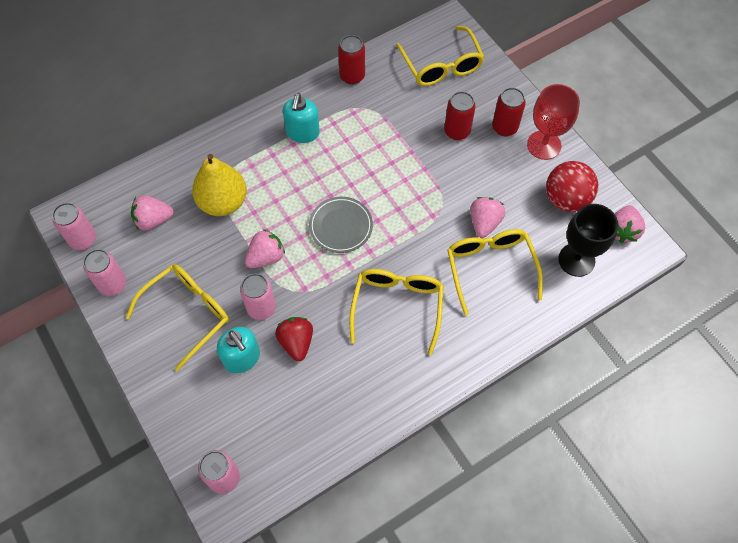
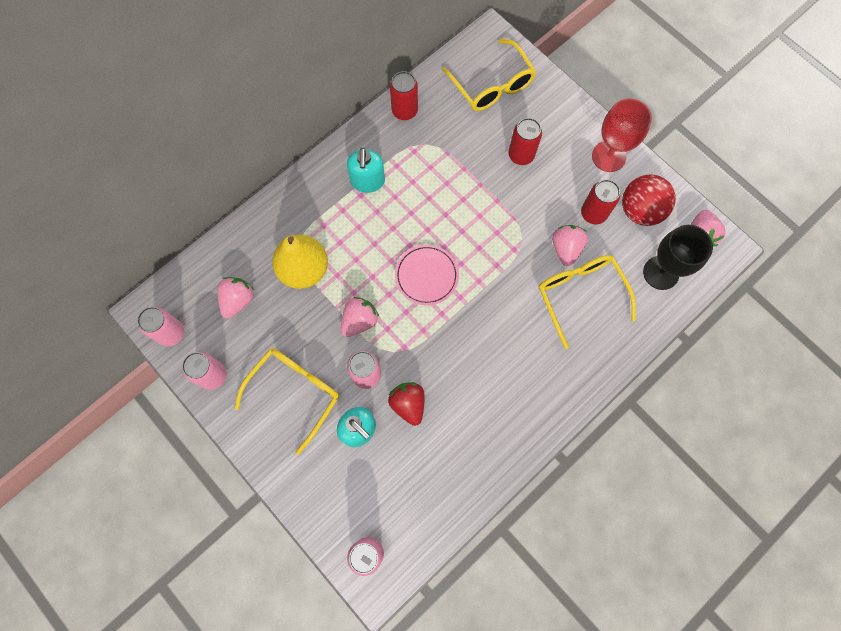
camera: 10 degrees left, 10 degrees up
pink strawberry [131,195,174,231] -> pink strawberry turned 135 degrees clockwise [217,277,254,319]
grey plate [309,197,373,253] -> pink plate [395,245,459,305]
yellow glasses [349,269,444,355] -> none
red can [492,88,526,136] -> red can moved to [581,179,620,224]

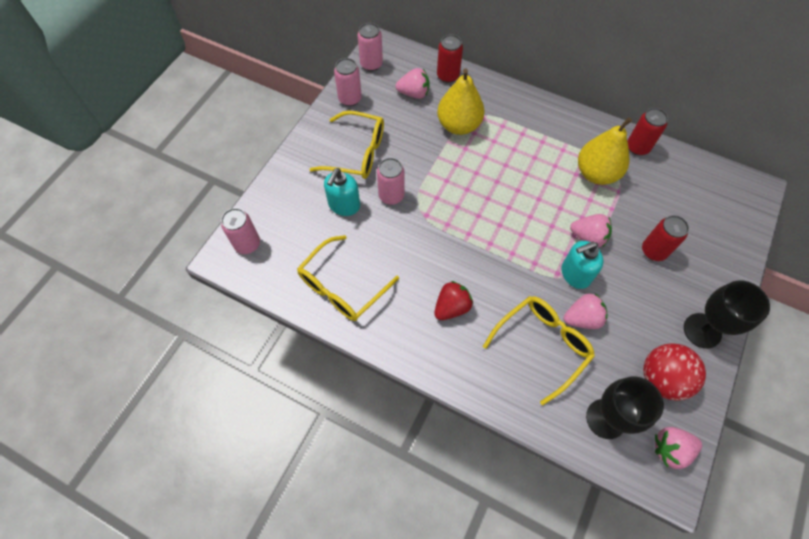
camera: 70 degrees right, 10 degrees down
pink strawberry [341,297,379,337] -> pink strawberry moved to [570,214,612,248]
turquoise soap dispenser [347,148,385,193] -> turquoise soap dispenser moved to [562,241,603,289]
red strawberry [388,382,425,426] -> red strawberry moved to [434,281,473,320]
pink plate [395,245,459,305] -> none
yellow glasses [442,39,536,111] -> yellow glasses moved to [297,235,399,321]
red can [581,179,620,224] -> red can moved to [437,34,463,83]
red goblet [592,98,652,172] -> black goblet [684,280,770,349]
none -> yellow pear [578,117,632,185]

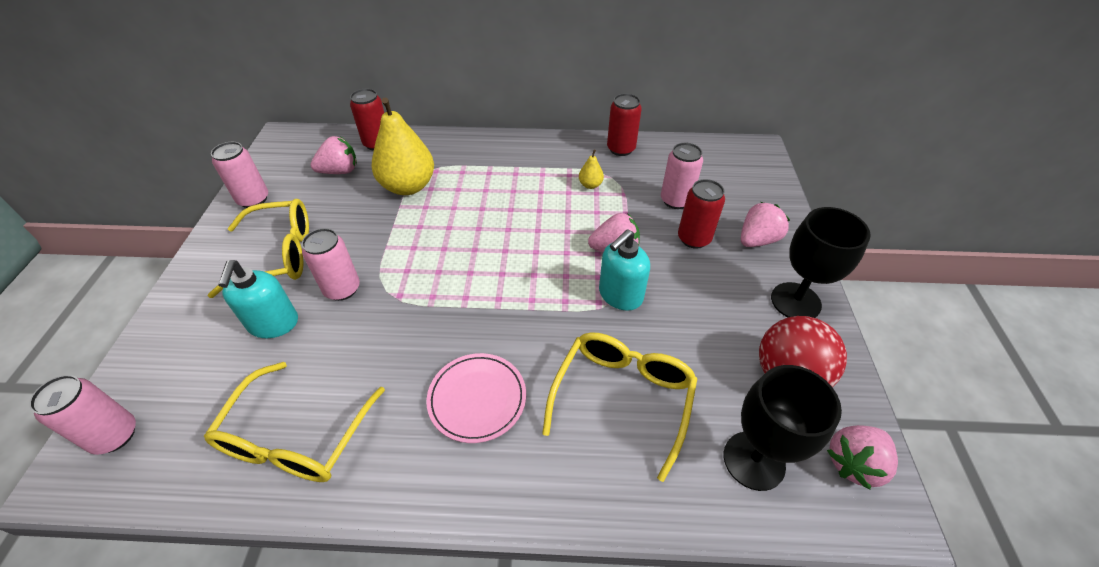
camera: 25 degrees left, 15 degrees down
pink can [357,23,383,71] -> pink can moved to [661,143,703,209]
red strawberry [434,281,473,320] -> pink plate [426,353,526,443]
pink strawberry [563,293,607,329] -> pink strawberry moved to [741,202,790,247]
yellow pear [578,117,632,185] -> yellow pear [579,149,604,189], size x0.42

